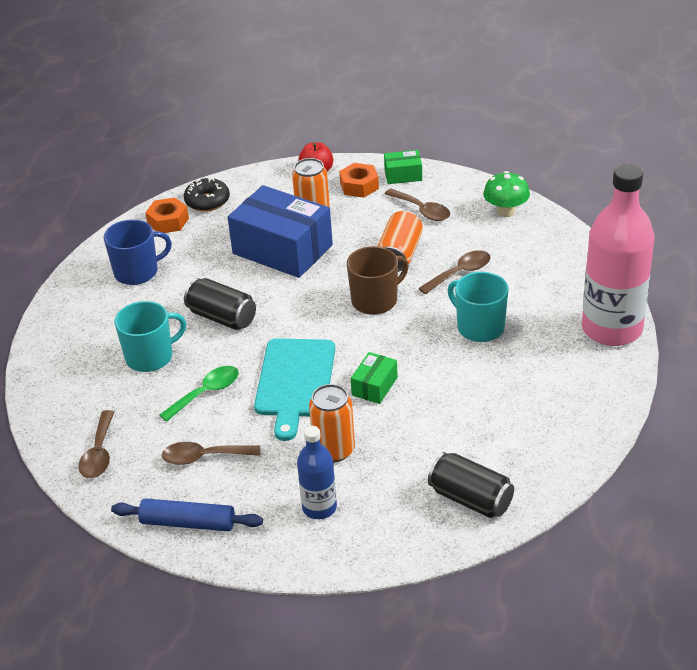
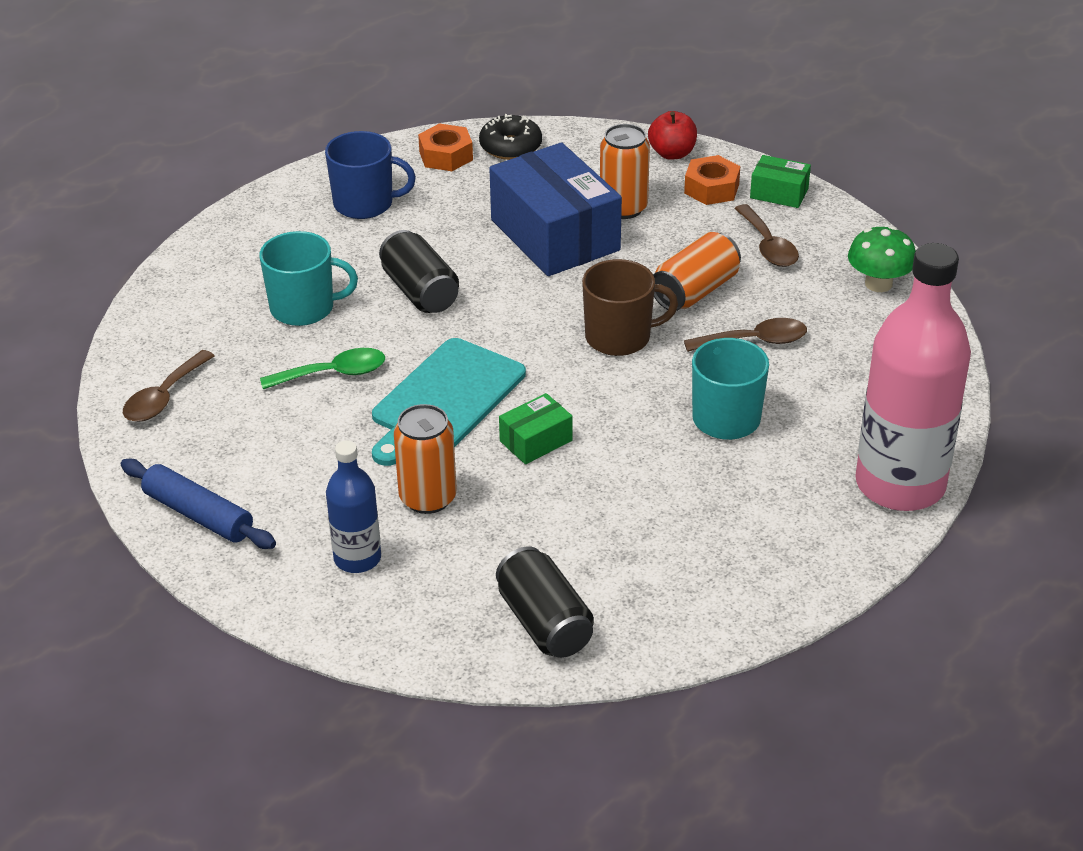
camera: 25 degrees right, 0 degrees up
brown spoon [162,442,260,465] -> none

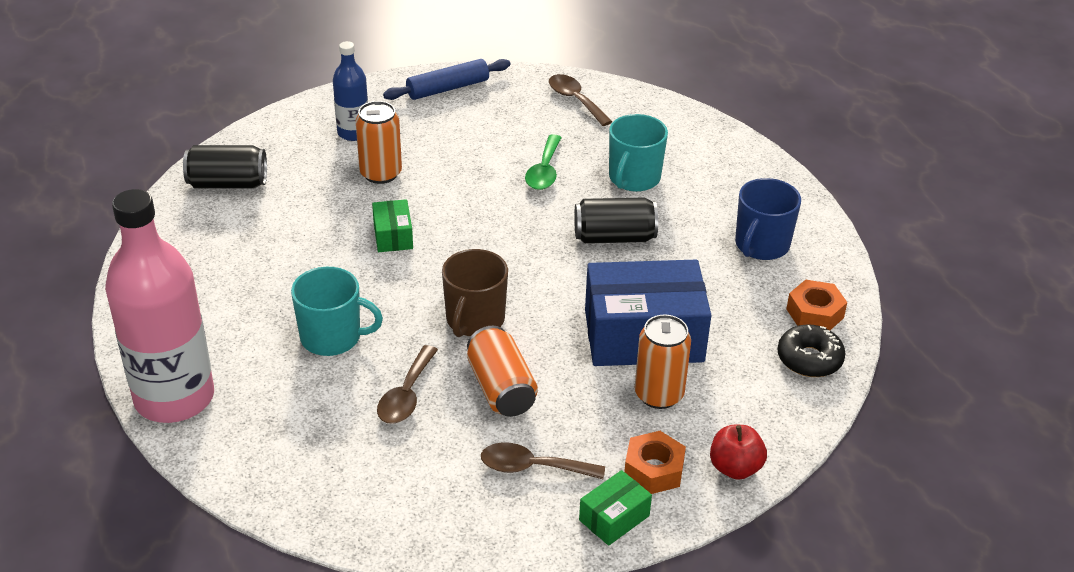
camera: 115 degrees right, 0 degrees up
turquoise cutting board [372,338,526,466] -> none
green mushroom [848,226,916,292] -> none

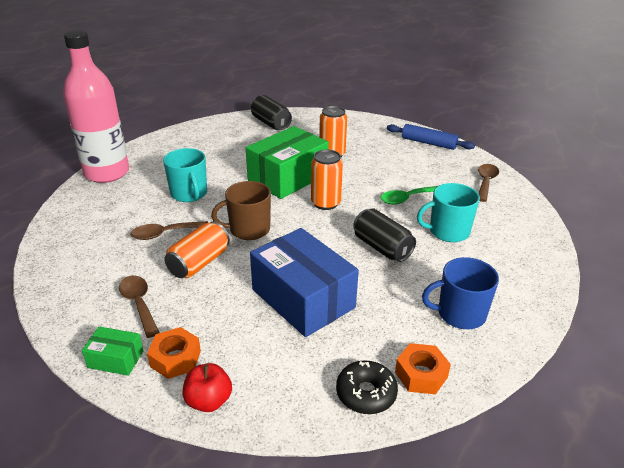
camera: 55 degrees right, 5 degrees down
blue bottle [333,41,368,141] -> none
green box [372,199,413,252] -> green box [246,126,329,199], size x2.19
orange can [635,315,691,409] -> orange can moved to [311,150,343,210]

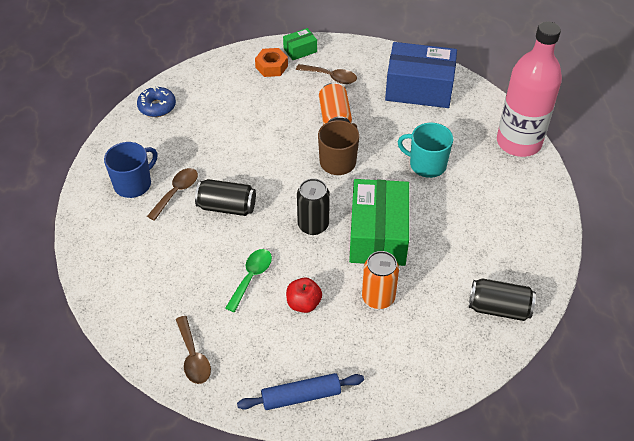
camera: 140 degrees right, 15 degrees up
brown spoon [130,221,208,240] -> brown spoon moved to [147,168,198,221]
red apple [182,363,232,412] -> red apple moved to [286,278,322,313]
blue box [250,228,359,337] -> blue box moved to [385,42,457,108]
orange can [311,150,343,210] -> black can [297,178,330,235]
black donut [336,360,398,414] -> blue donut [137,87,176,117]
orange nut [395,343,451,394] -> none
turquoise mug [417,183,480,242] -> none

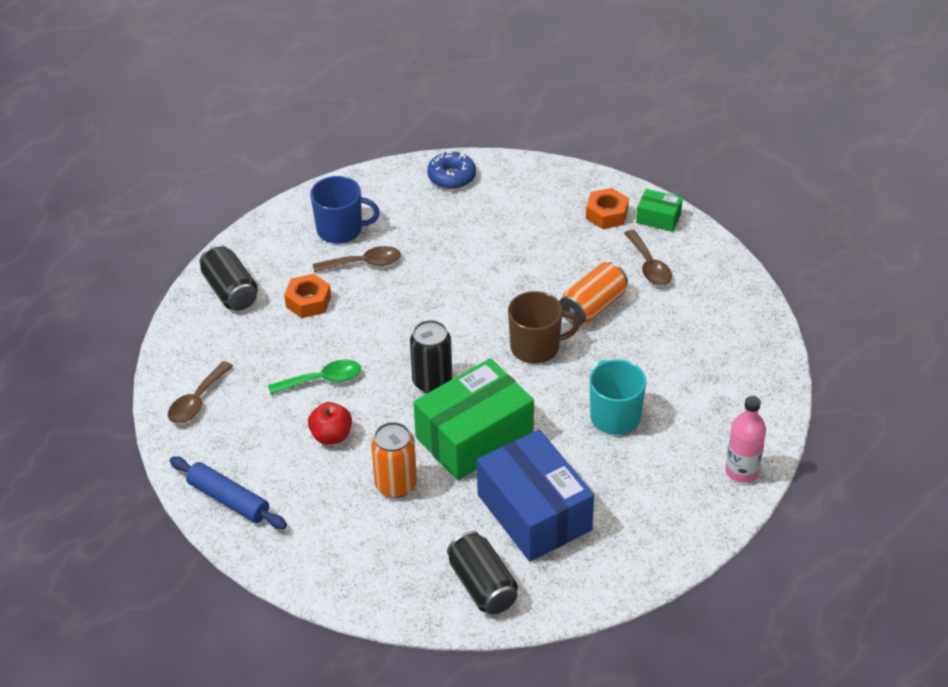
camera: 50 degrees right, 5 degrees down
black can [195,179,256,216] -> black can moved to [200,245,258,311]
blue box [385,42,457,108] -> blue box moved to [477,430,594,561]
pink bottle [497,22,562,157] -> pink bottle [725,396,766,483], size x0.51
none -> orange nut [284,274,331,318]

